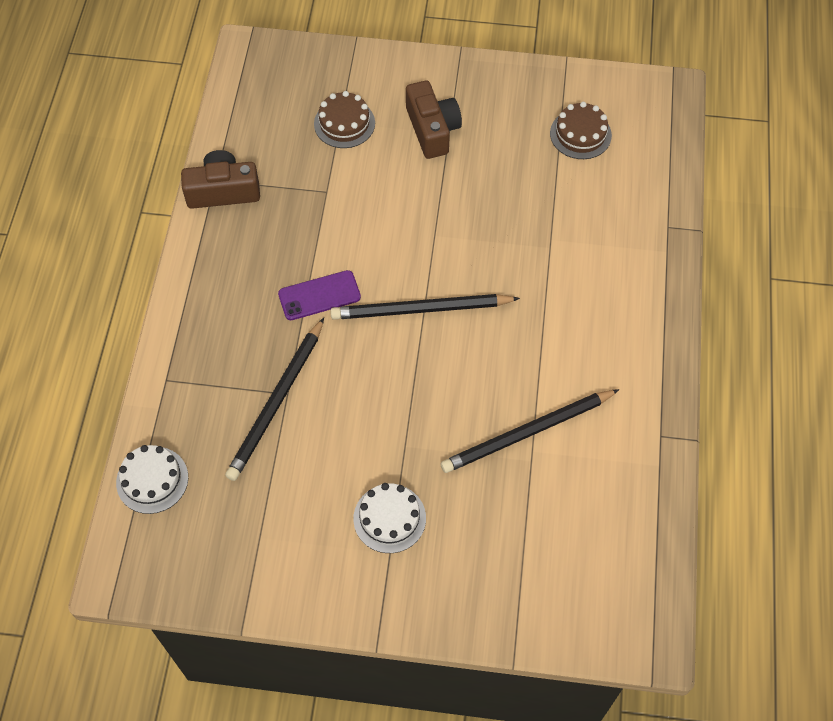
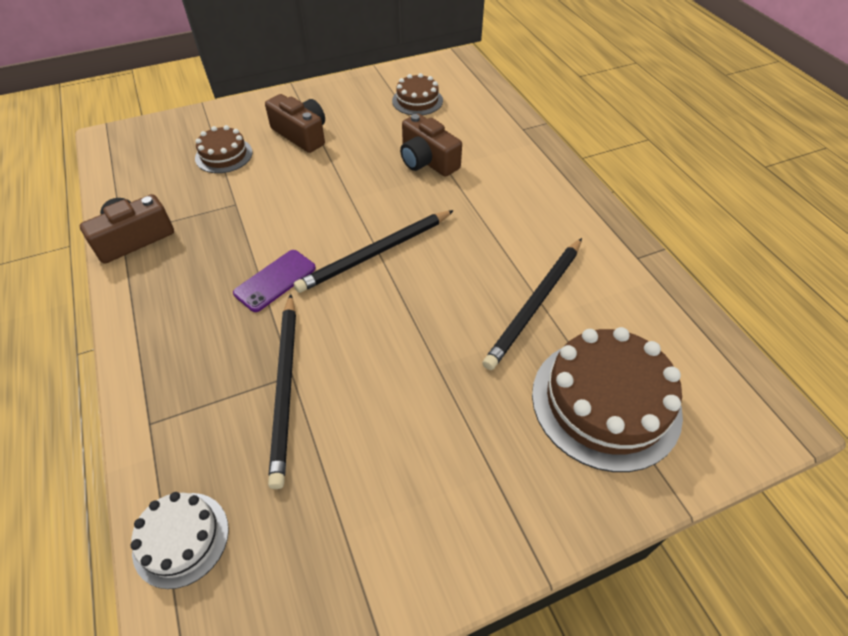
camera: 30 degrees left, 10 degrees down
white cake [353,483,426,553] -> none
none -> brown camera [400,114,462,177]
none -> brown cake [532,327,683,472]

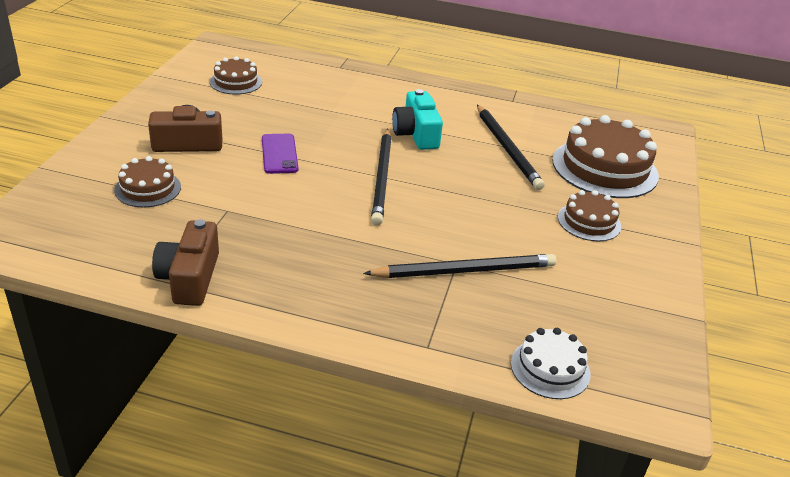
camera: 55 degrees left, 15 degrees down
purple phone [233,250,316,312] -> purple phone moved to [262,134,298,174]
black pencil [268,294,296,489] -> black pencil turned 45 degrees counterclockwise [363,254,556,278]
brown camera [400,114,462,177] -> none
none -> turquoise camera [392,89,443,150]
none -> brown cake [558,190,621,241]

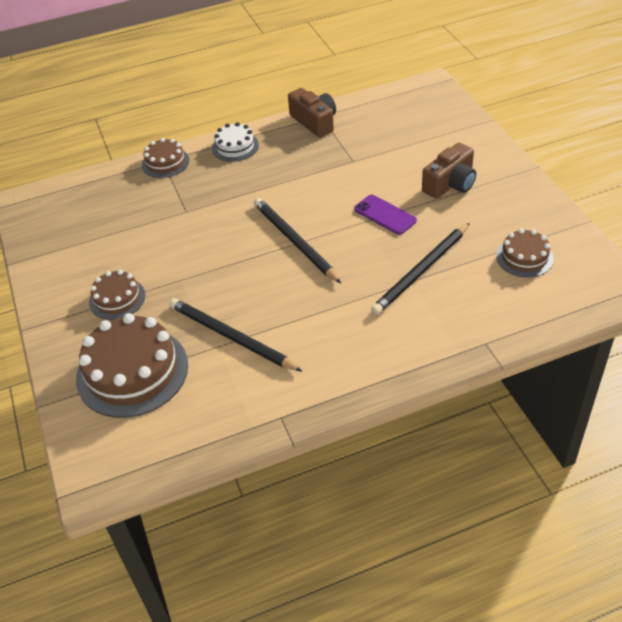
camera: 150 degrees right, 10 degrees up
brown cake [114,156,181,207] -> brown cake moved to [141,138,189,178]
black pencil [363,254,556,278] -> black pencil moved to [371,223,470,315]
turquoise camera [392,89,443,150] -> none
white cake [511,328,591,399] -> white cake moved to [212,122,259,162]

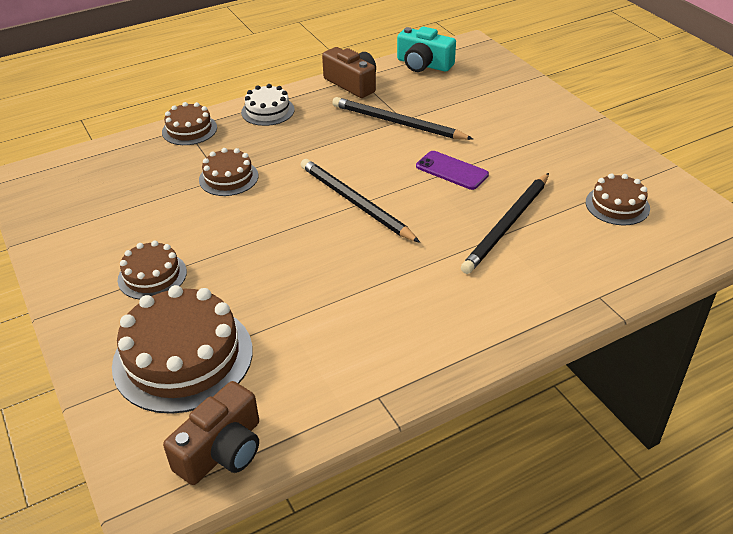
camera: 10 degrees left, 5 degrees down
black pencil [169,298,303,372] -> black pencil moved to [332,97,473,140]
brown camera [422,143,476,199] -> brown camera moved to [163,381,259,485]
none -> brown cake [199,148,258,196]
none -> turquoise camera [397,27,456,72]

